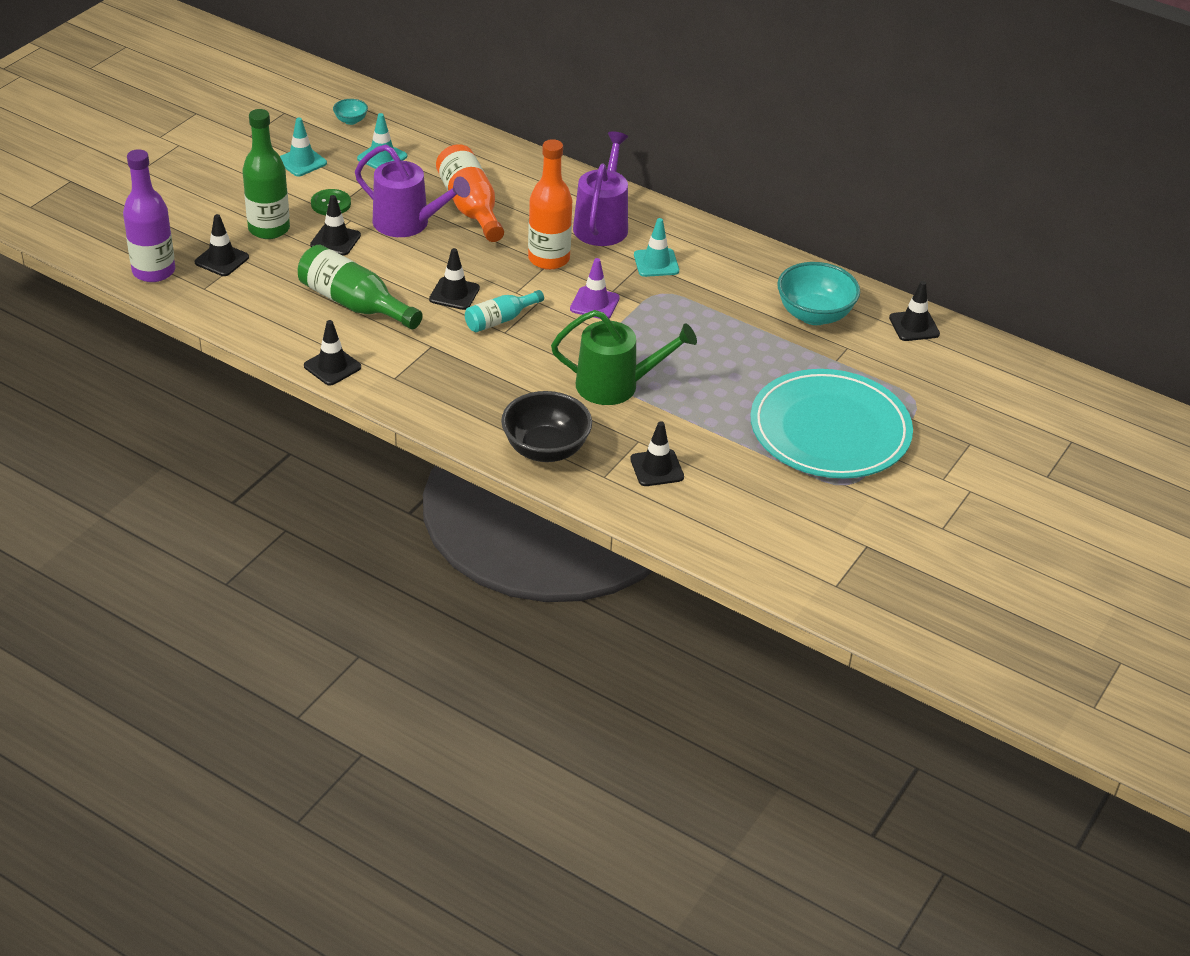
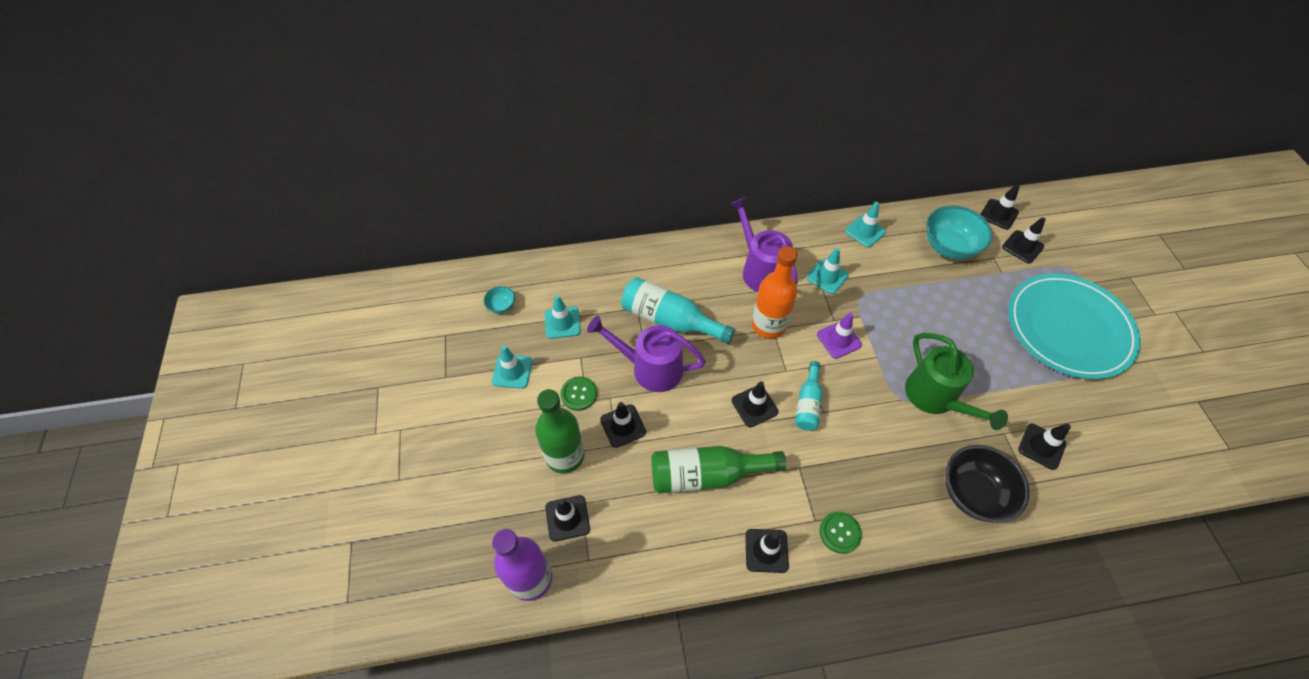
camera: 40 degrees left, 15 degrees up
purple watering can [355,144,470,237] -> purple watering can turned 150 degrees counterclockwise [587,316,706,392]
orange bottle [436,144,504,242] -> turquoise bottle [621,277,735,344]
green watering can [551,310,697,405] -> green watering can turned 105 degrees clockwise [905,333,1008,430]
none -> green button [820,512,862,554]
none -> turquoise traffic cone [845,202,886,248]
none -> black traffic cone [1002,217,1046,263]

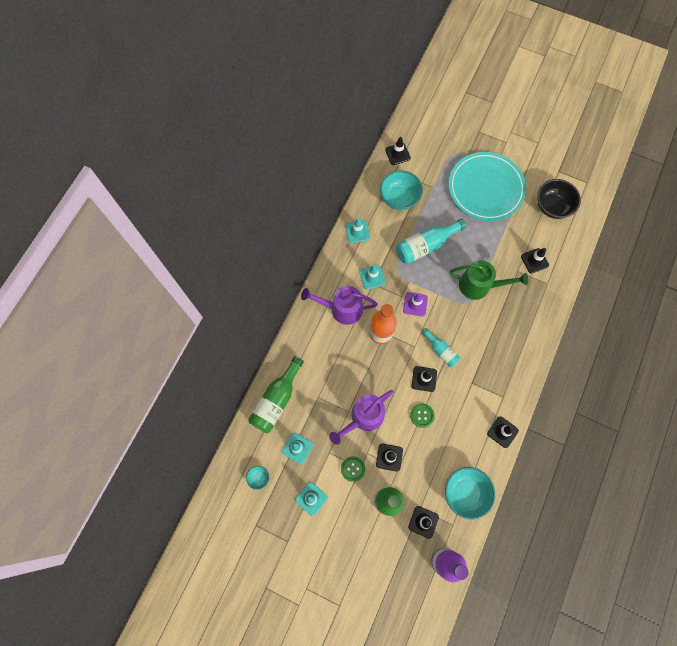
camera: 55 degrees left, 15 degrees up
turquoise bottle [621,277,735,344] -> turquoise bottle moved to [396,219,467,264]
green bottle [651,446,786,493] -> green bottle moved to [248,356,304,433]
green button [820,512,862,554] -> green button moved to [410,403,434,428]
black bowl [945,445,1029,523] -> black bowl moved to [537,179,581,219]
black traffic cone [1002,217,1046,263] -> none
none -> turquoise bowl [445,467,495,520]

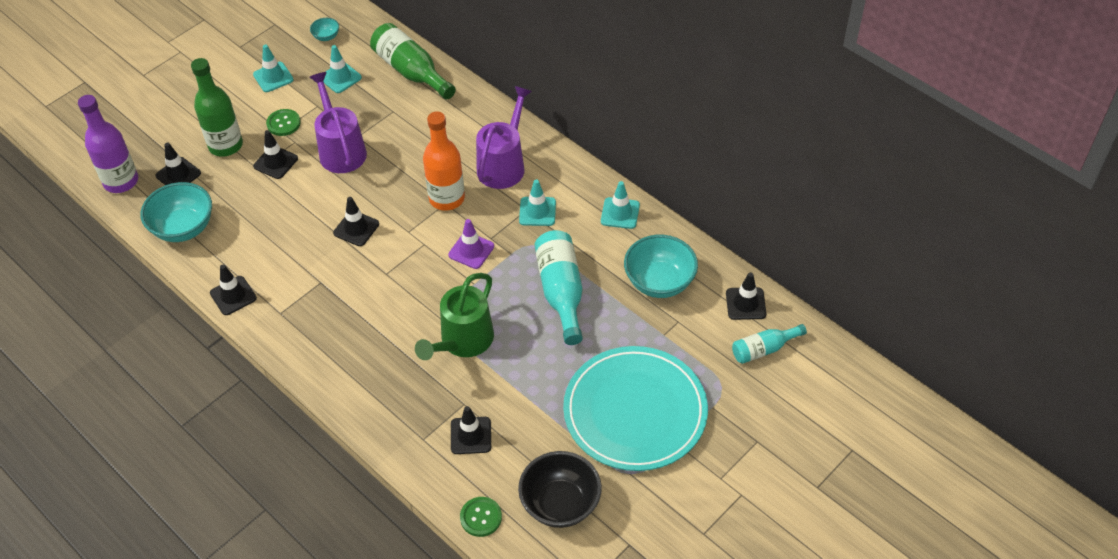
camera: 110 degrees right, 20 degrees down
green button [410,403,434,428] -> green button moved to [460,497,502,537]
turquoise bottle [422,328,460,367] -> turquoise bottle moved to [732,324,807,364]

